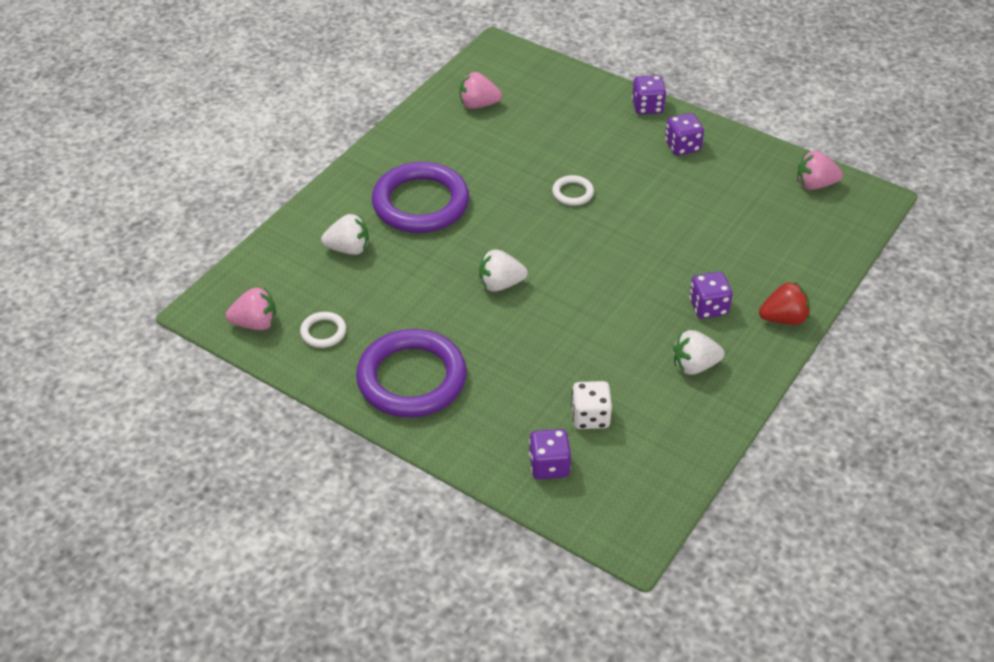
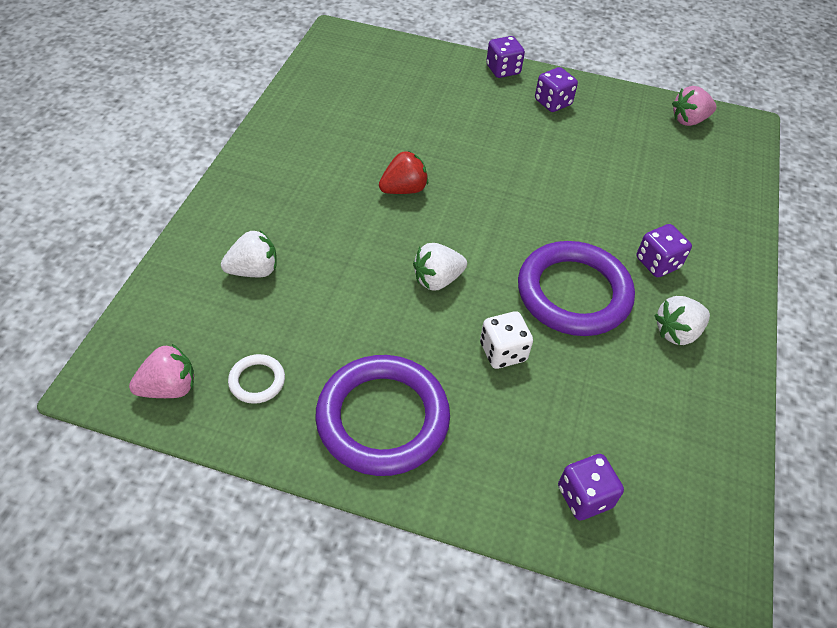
camera: 20 degrees left, 5 degrees up
purple ring [372,162,469,233] -> purple ring moved to [518,241,635,336]
pink strawberry [460,72,502,109] -> none
white ring [552,175,594,206] -> none
white dice [571,381,612,429] -> white dice moved to [480,311,533,369]
red strawberry [759,282,810,325] -> red strawberry moved to [379,151,428,194]

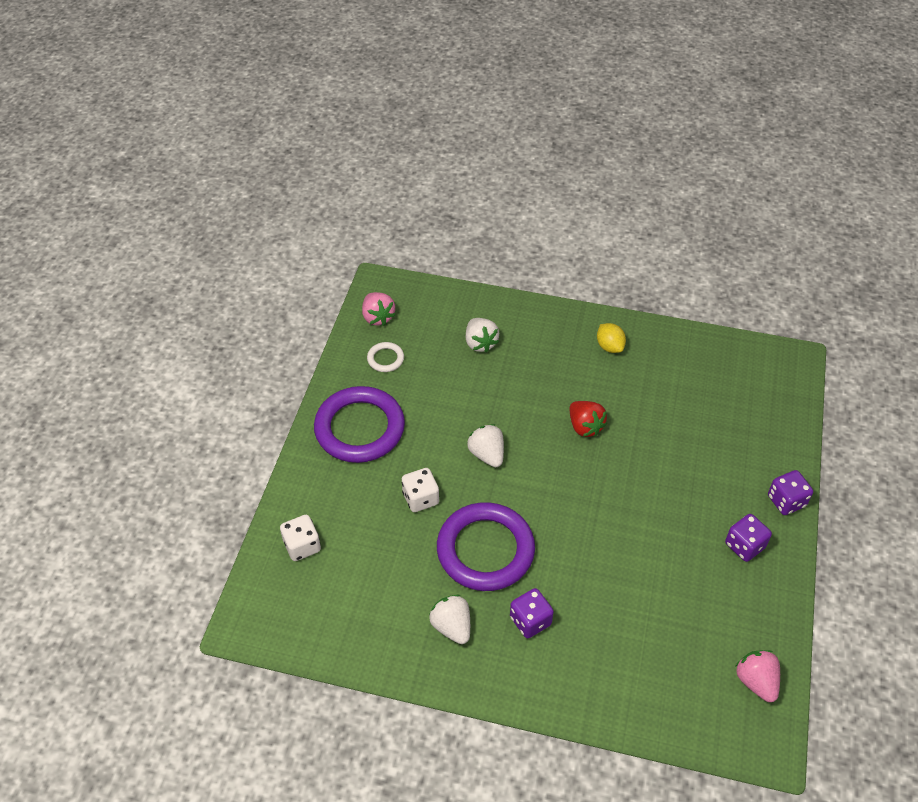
camera: 90 degrees right, 0 degrees up
purple dice [558,454,624,521] -> white dice [280,515,321,561]
none -> yellow lemon [597,323,626,353]

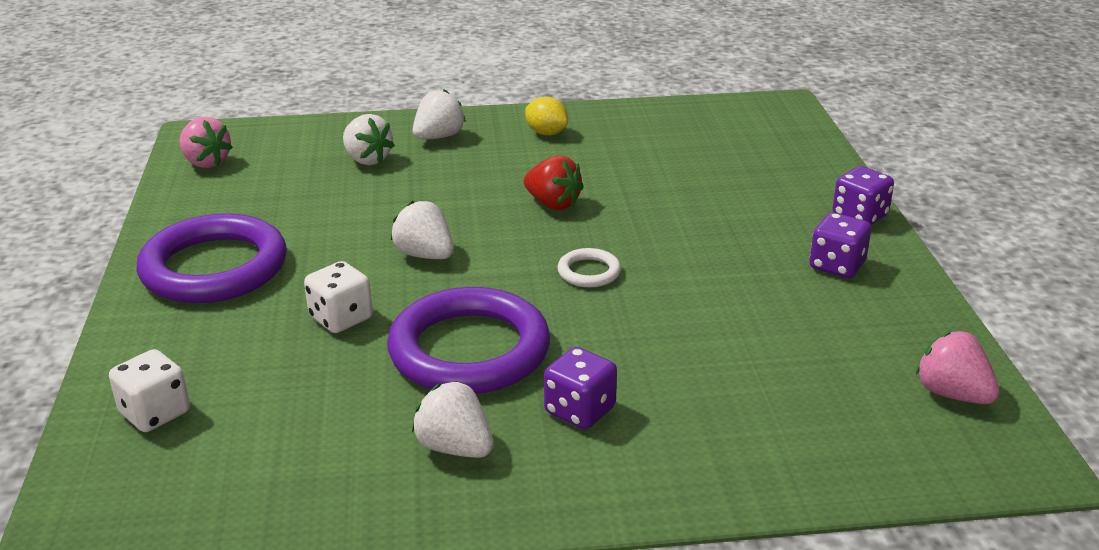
camera: 20 degrees left, 20 degrees down
white ring [367,342,404,372] -> white ring moved to [557,248,621,287]
none -> white strawberry [413,89,466,140]

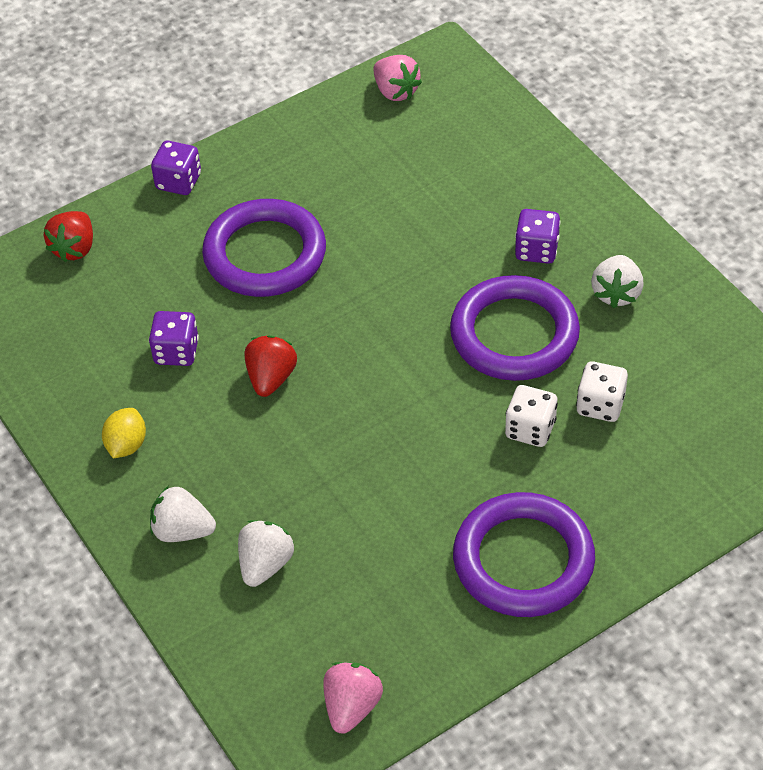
camera: 115 degrees left, 20 degrees up
white dice [109,349,190,432] -> white dice moved to [576,361,628,422]
white strawberry [391,201,454,259] -> none
white ring [557,248,621,287] -> none
purple dice [809,213,871,278] -> purple dice moved to [149,311,199,366]
pink strawberry [916,331,1000,404] -> pink strawberry turned 60 degrees counterclockwise [373,55,422,101]
none -> red strawberry [44,211,93,262]
none -> purple ring [202,199,326,297]

